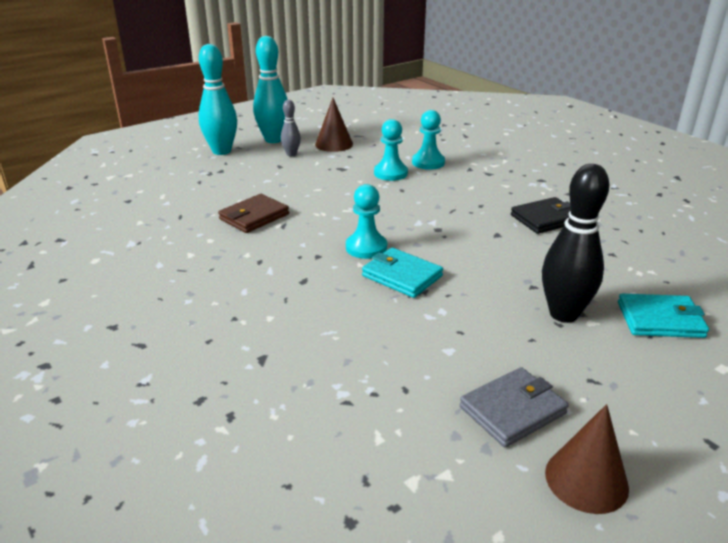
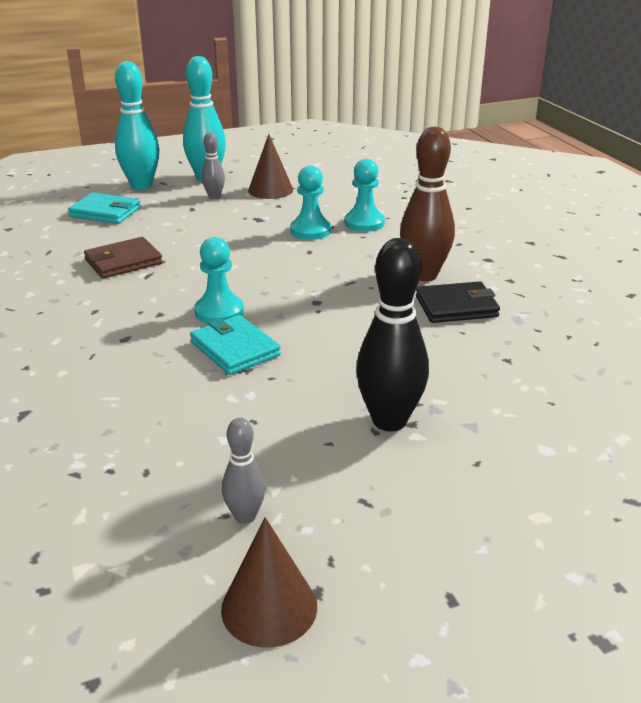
camera: 15 degrees right, 0 degrees up
grey wallet [460,367,569,447] -> grey bowling pin [222,418,266,524]
turquoise wallet [618,294,709,338] -> turquoise wallet moved to [68,192,141,224]
none -> brown bowling pin [400,127,455,281]

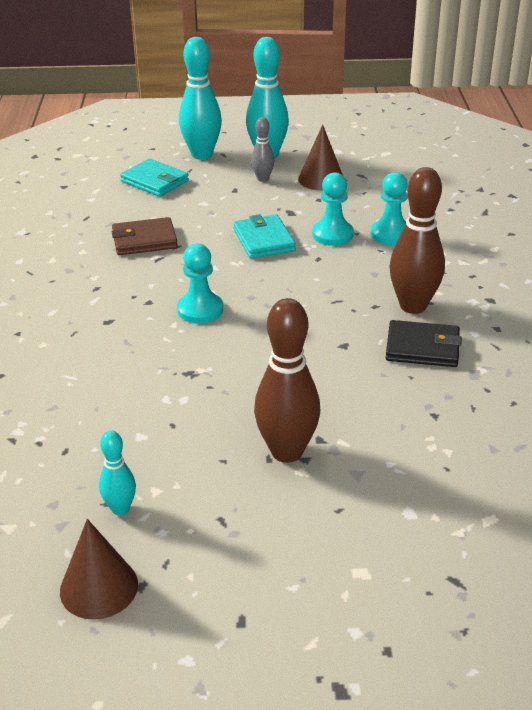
camera: 20 degrees right, 5 degrees up
turquoise wallet [190,315,281,375] -> turquoise wallet moved to [233,214,296,259]
grey bowling pin [222,418,266,524] -> turquoise bowling pin [99,431,136,515]
black bowling pin [356,238,429,431] -> brown bowling pin [254,298,320,463]

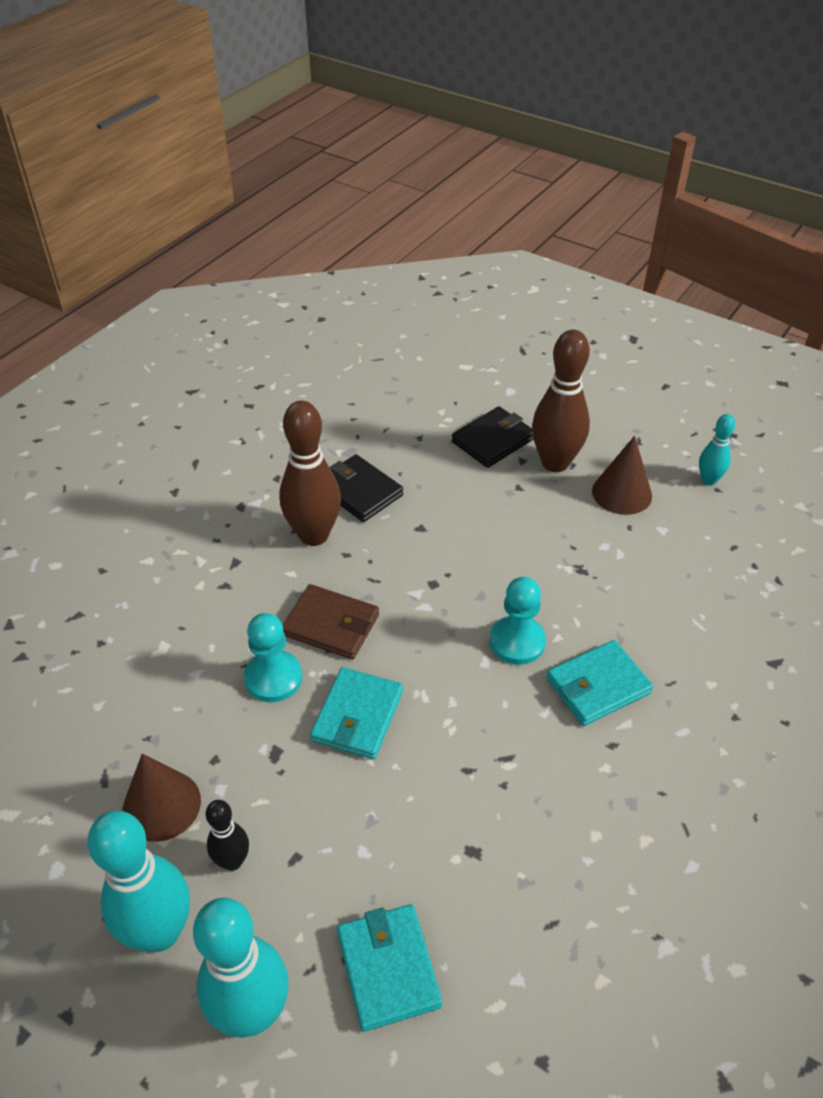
camera: 145 degrees left, 10 degrees up
brown cone [60,519,138,620] -> brown cone moved to [592,436,652,515]
brown wallet [112,217,178,255] -> brown wallet moved to [283,584,379,659]
grey bowling pin [251,117,274,182] -> black bowling pin [206,800,249,871]
turquoise pawn [371,172,408,245] -> none
none -> black wallet [452,406,534,468]
none -> turquoise wallet [546,640,653,726]

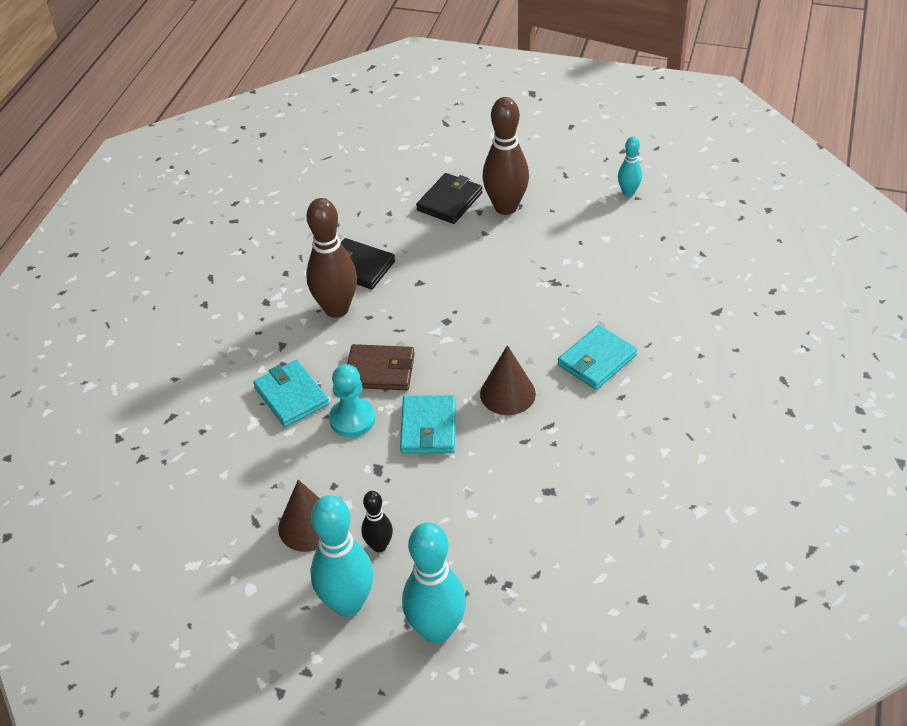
camera: 15 degrees left, 0 degrees up
turquoise wallet [337,904,442,1032] -> turquoise wallet moved to [253,360,329,427]
turquoise pawn [490,577,546,665] -> none
brown cone [592,436,652,515] -> brown cone moved to [480,345,536,415]

